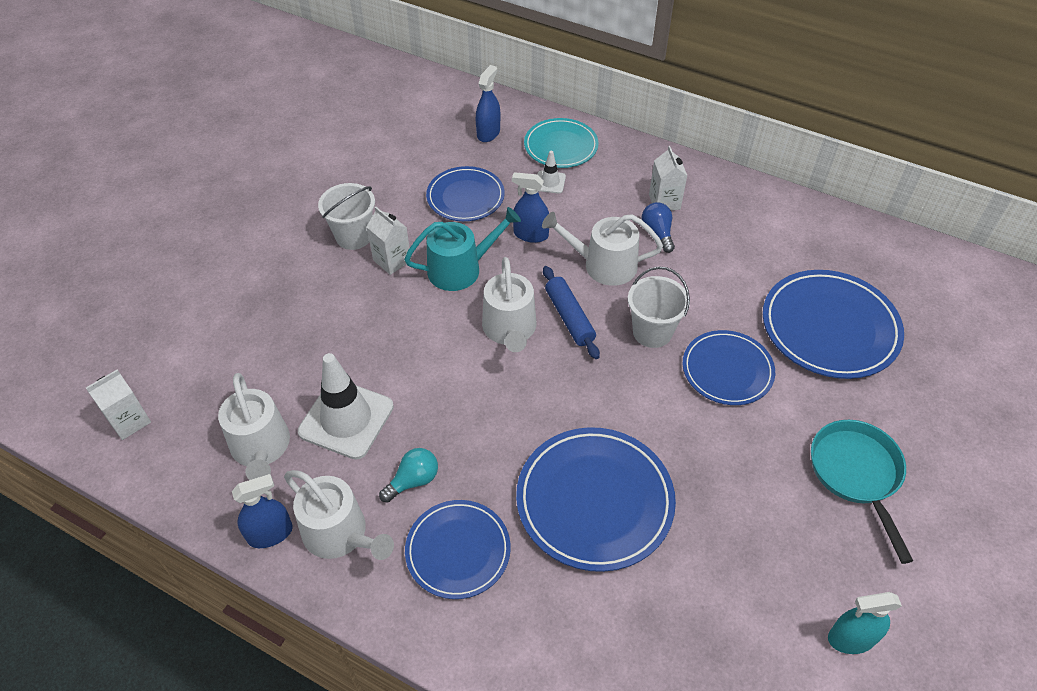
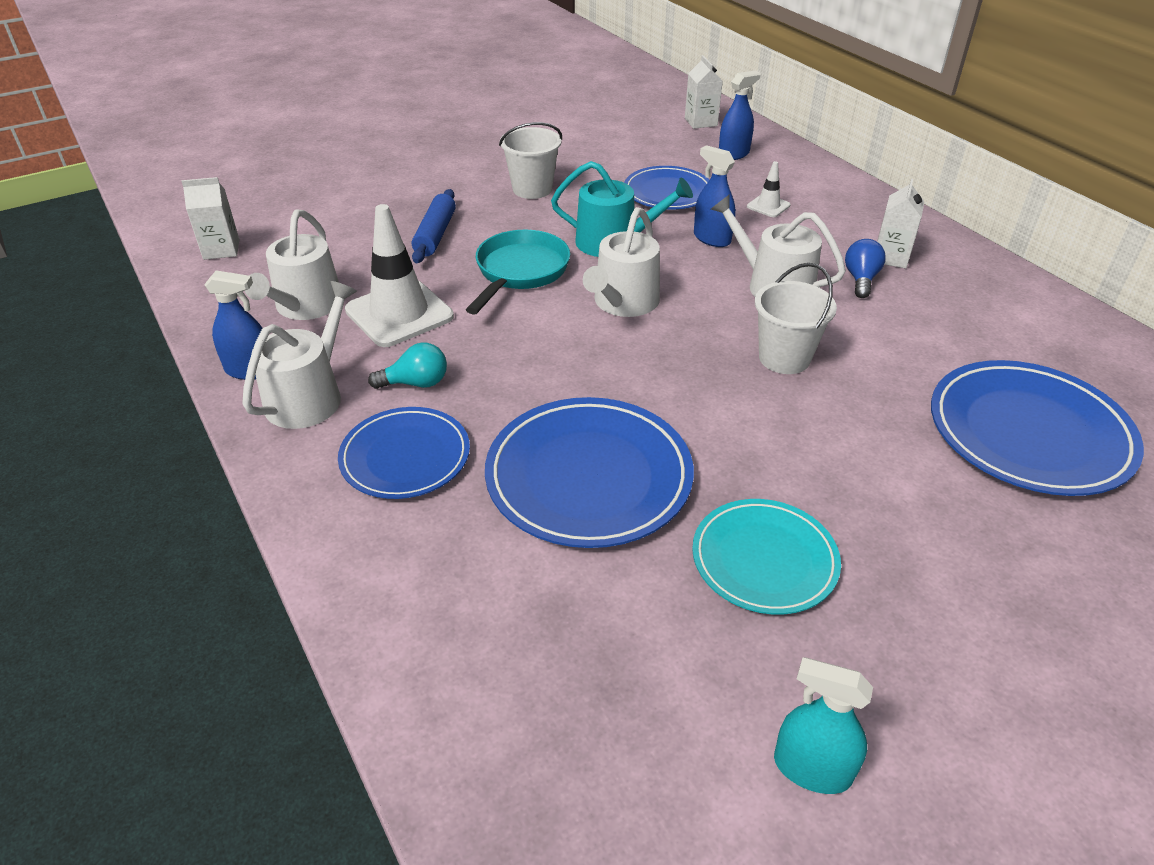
camera: 30 degrees right, 10 degrees down
white watering can [284,470,394,560] -> white watering can turned 135 degrees counterclockwise [242,281,357,429]
white carton [367,207,411,275] -> white carton moved to [685,55,723,129]
turquoise plate [524,118,599,168] -> turquoise plate moved to [692,499,841,614]
blue rolling pin [543,266,600,359] -> blue rolling pin moved to [412,189,456,263]
blue plate [683,330,775,405] -> none
turquoise pan [811,420,913,564] -> turquoise pan moved to [466,230,570,315]

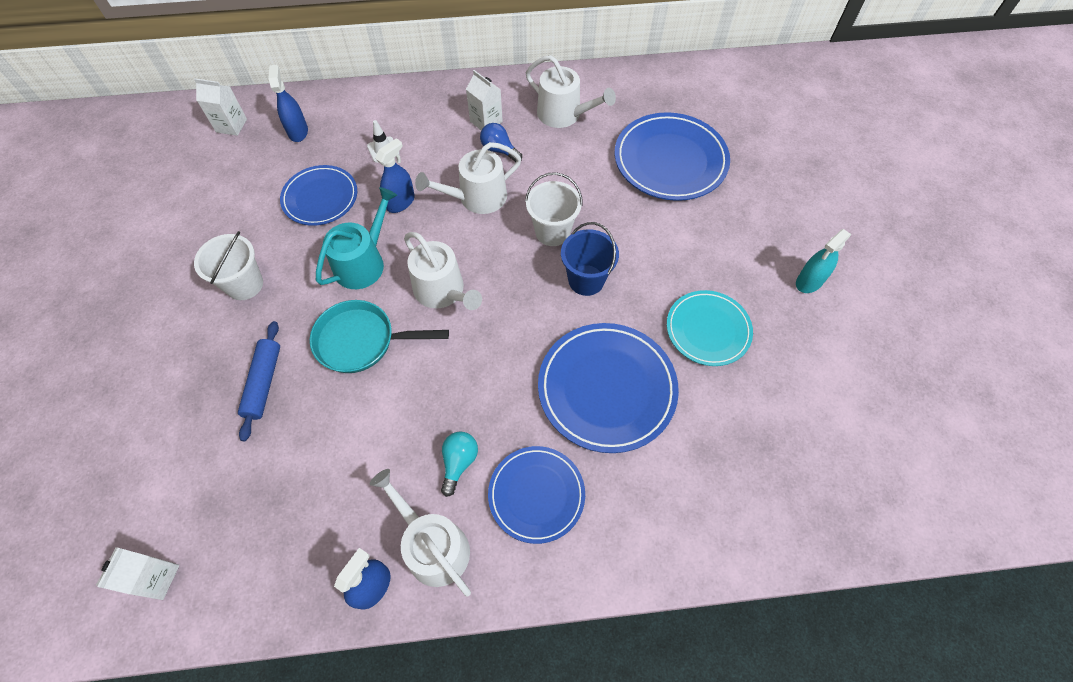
camera: 65 degrees left, 20 degrees up
white watering can [245,209,339,320] -> white watering can moved to [526,55,616,128]
white traffic cone [345,204,454,347] -> none
blue rolling pin [412,189,456,263] -> blue rolling pin turned 60 degrees clockwise [238,321,280,441]
turquoise pan [466,230,570,315] -> turquoise pan turned 45 degrees counterclockwise [310,300,449,373]
blue spray bottle [694,145,736,247] -> blue spray bottle turned 150 degrees clockwise [375,138,415,213]
turquoise spray bottle [774,657,873,794] -> turquoise spray bottle moved to [796,229,852,293]
none -> blue bucket [561,222,619,296]

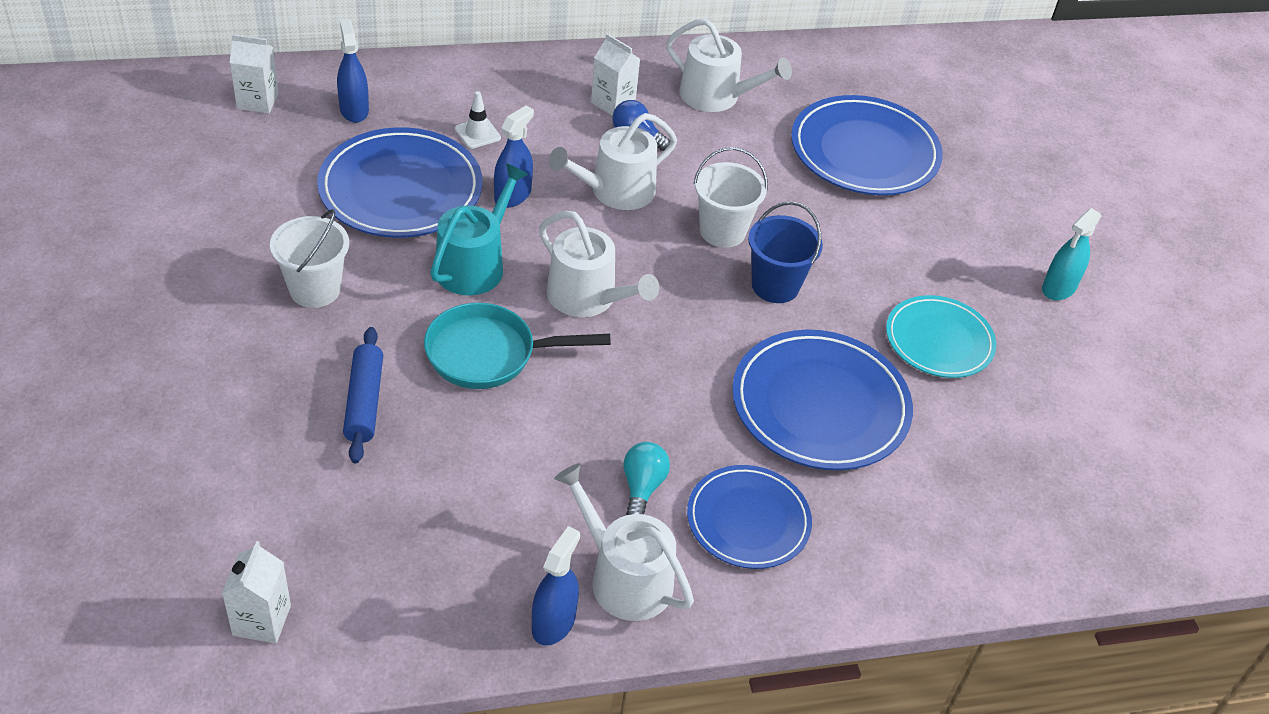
camera: 10 degrees left, 15 degrees down
blue plate [280,165,357,226] -> blue plate [317,127,483,238], size x1.55

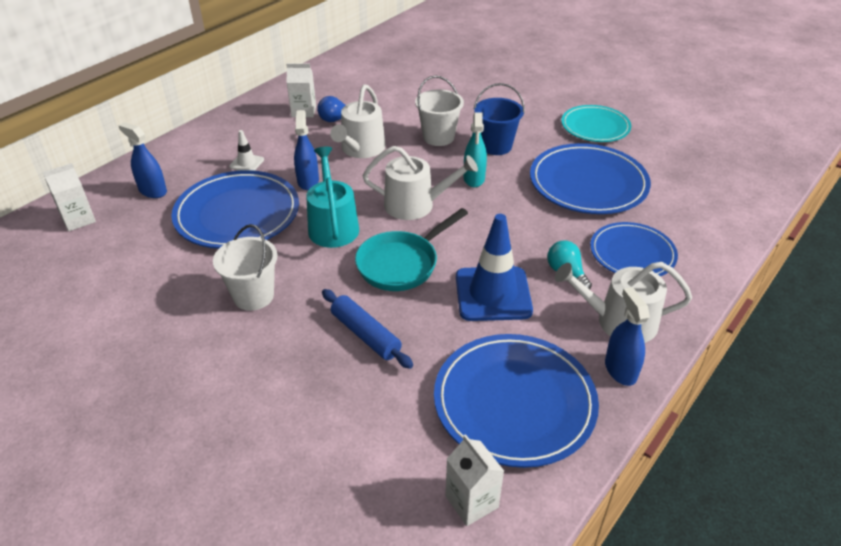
camera: 35 degrees left, 5 degrees down
white watering can [666,18,792,112] -> none
blue plate [791,95,943,195] -> blue plate moved to [434,334,599,468]
turquoise spray bottle [1042,208,1102,301] -> turquoise spray bottle moved to [463,112,487,187]
none -> blue traffic cone [456,214,533,321]

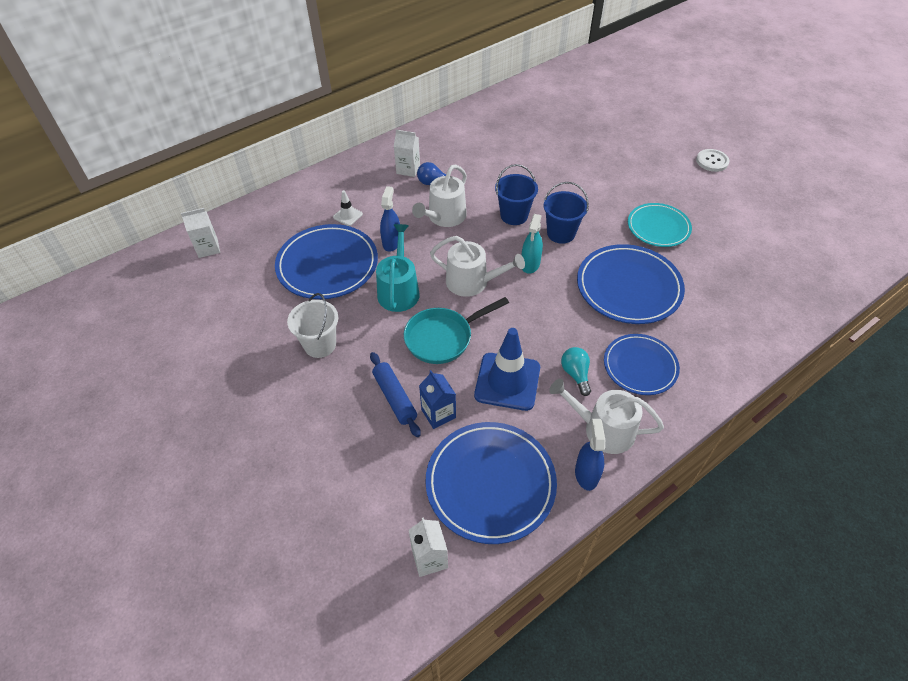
camera: 15 degrees right, 10 degrees up
blue spray bottle [118,122,167,198] -> none
white bucket [415,75,464,146] -> blue bucket [495,164,538,225]
none -> blue carton [419,370,456,429]
none -> white button [696,149,730,172]

